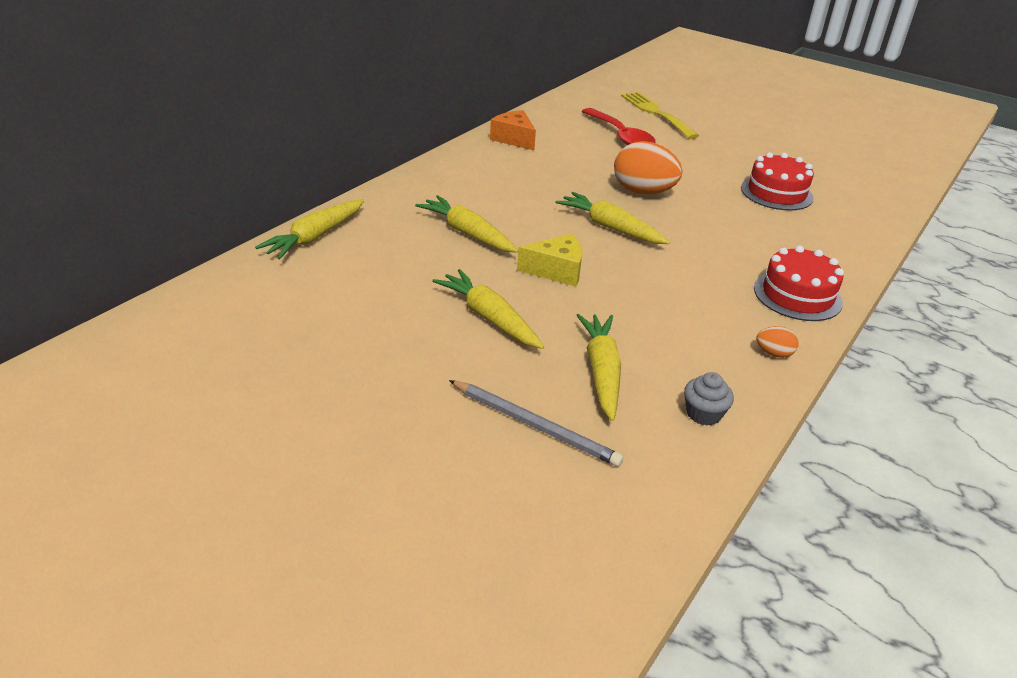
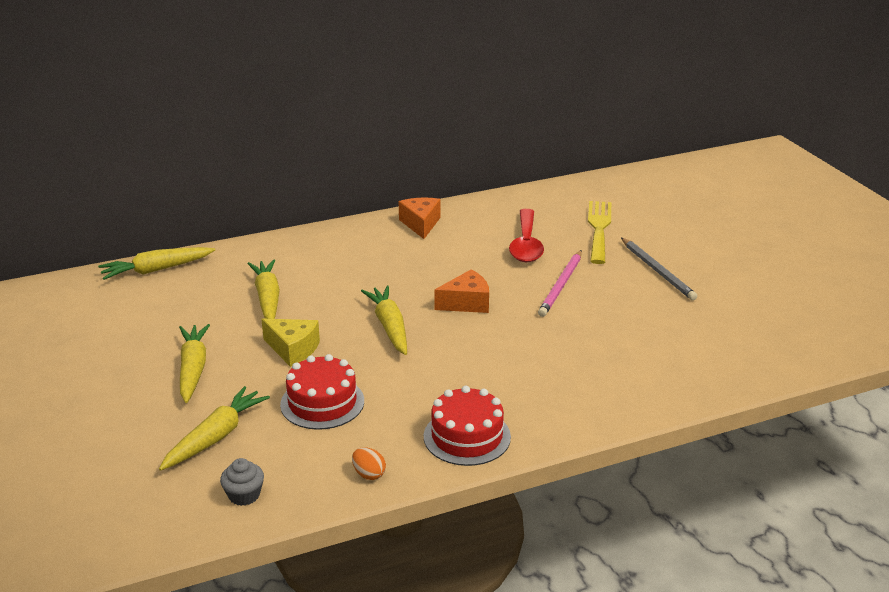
camera: 35 degrees right, 5 degrees down
grey pencil [449,380,624,467] -> grey pencil moved to [621,238,697,300]
orange egg [614,141,682,194] -> orange cheese [434,269,489,313]
red cake [741,152,814,210] -> red cake moved to [280,354,364,430]
none -> pink pencil [538,250,582,317]

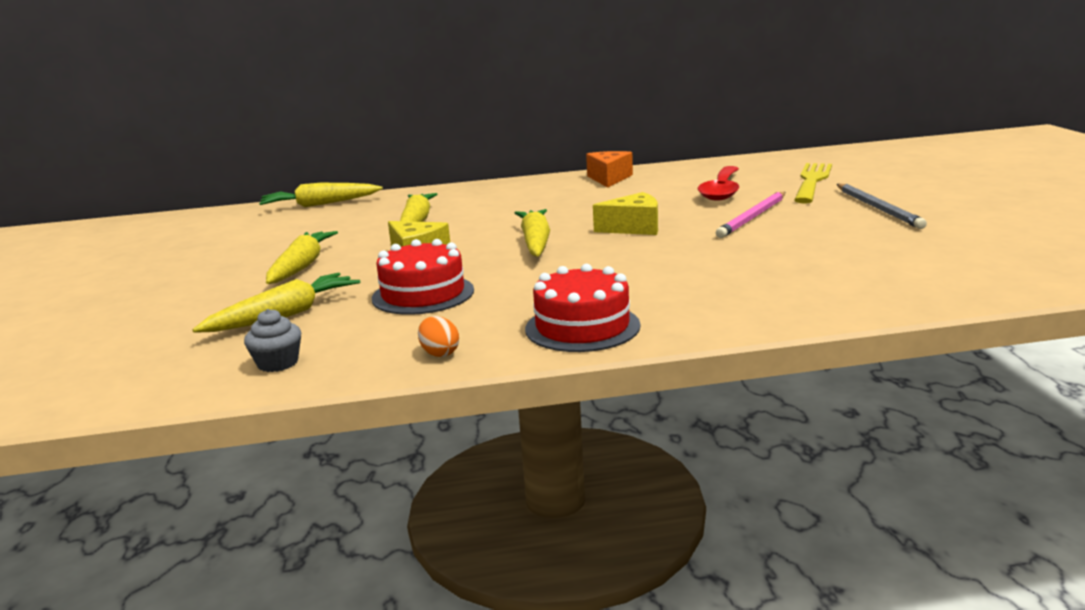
camera: 15 degrees right, 10 degrees down
orange cheese [434,269,489,313] -> yellow cheese [593,192,658,235]

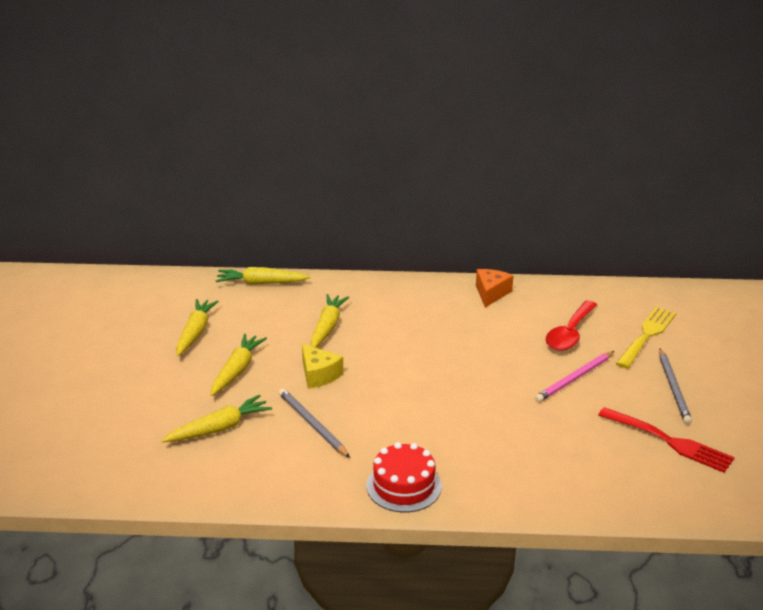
camera: 10 degrees right, 10 degrees up
grey cupcake [244,309,301,372] -> none
red cake [372,239,474,315] -> grey pencil [279,388,350,458]
orange egg [418,316,459,357] -> none
yellow carrot [515,209,550,257] -> yellow carrot moved to [176,299,219,356]
yellow cheese [593,192,658,235] -> none
none -> red fork [598,407,735,473]

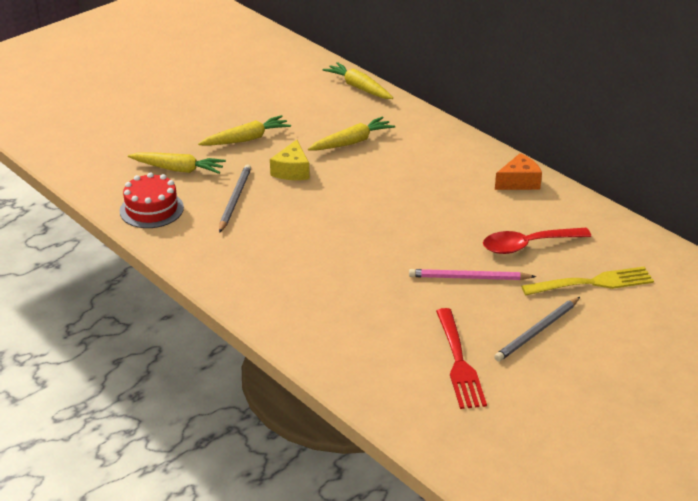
camera: 45 degrees right, 5 degrees up
yellow carrot [176,299,219,356] -> none
red cake [367,442,442,512] -> red cake moved to [120,172,184,228]

